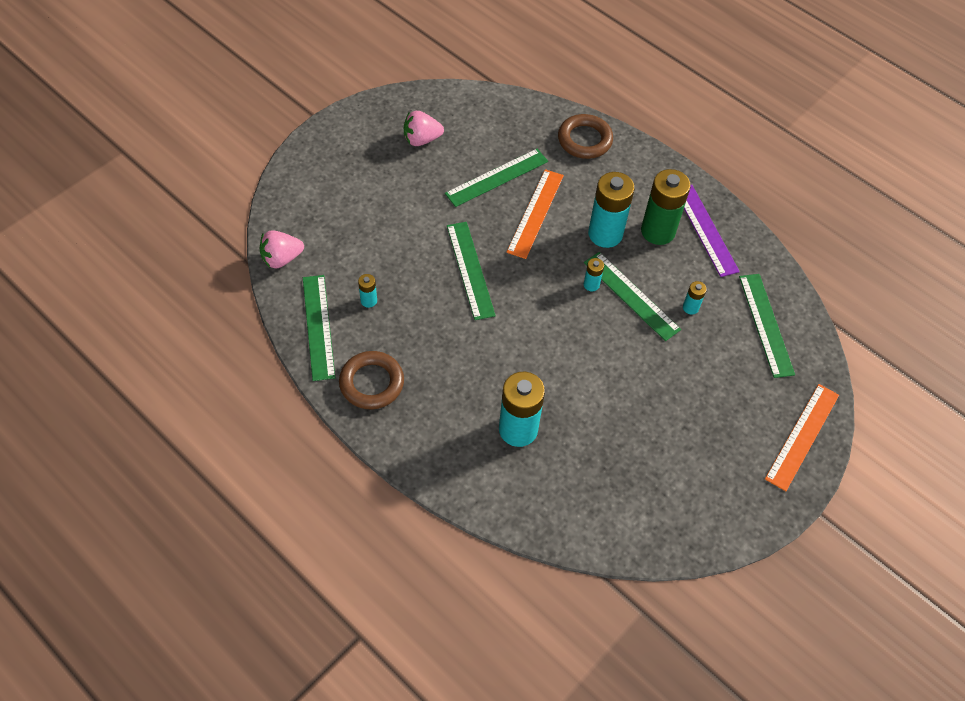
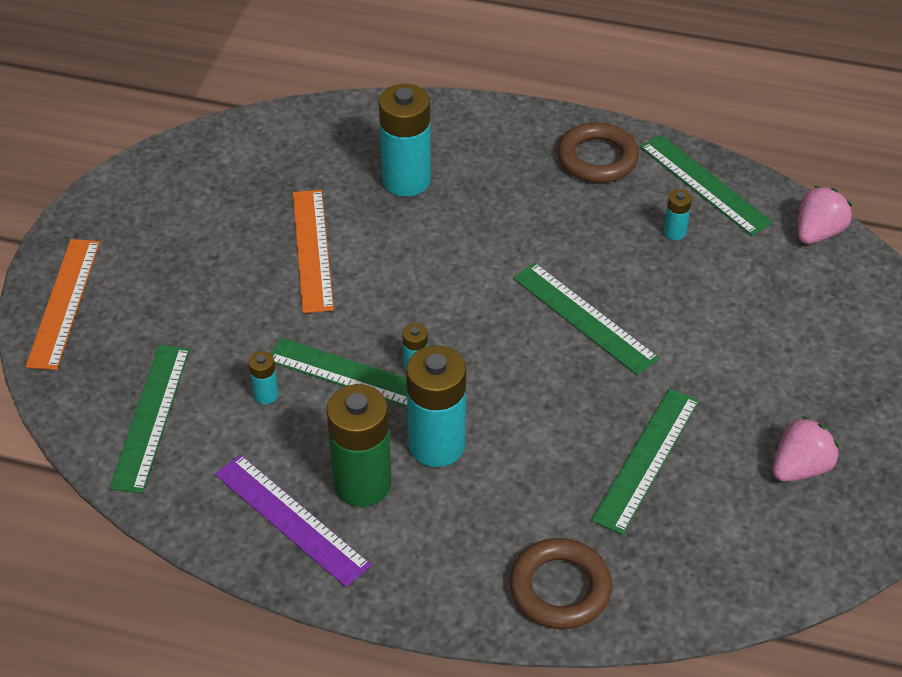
camera: 155 degrees right, 10 degrees down
orange ruler [506,169,564,259] -> orange ruler moved to [293,190,334,313]
green ruler [739,274,795,378] -> green ruler turned 45 degrees clockwise [110,345,190,493]

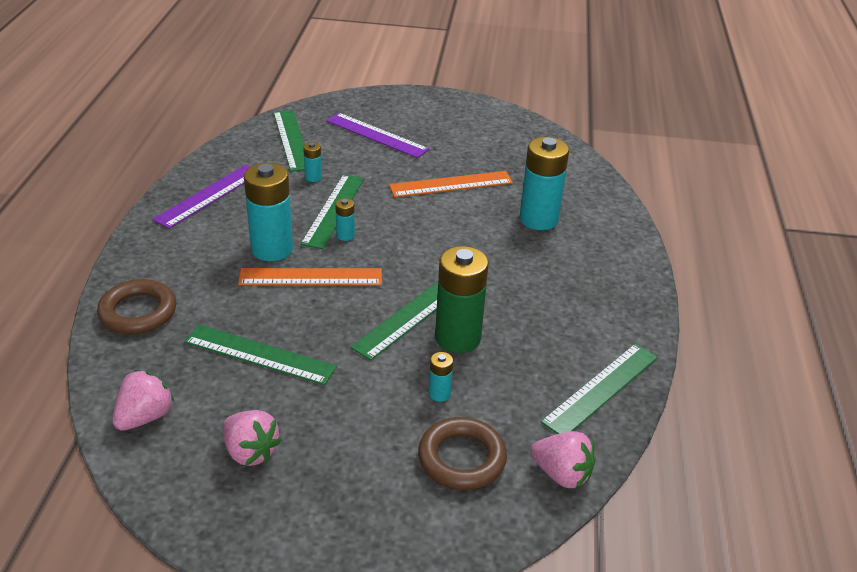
camera: 80 degrees right, 10 degrees down
orange ruler [26,239,100,370] -> orange ruler moved to [238,268,382,285]
green ruler [110,345,190,493] -> green ruler turned 75 degrees clockwise [273,110,305,171]
green battery [326,384,392,507] -> green battery moved to [435,246,489,353]
brown ring [557,122,639,183] -> brown ring moved to [418,417,507,490]
turquoise battery [664,189,692,240] -> turquoise battery moved to [428,352,453,402]
none -> pink strawberry [113,370,174,431]
none -> purple ruler [326,113,429,158]

